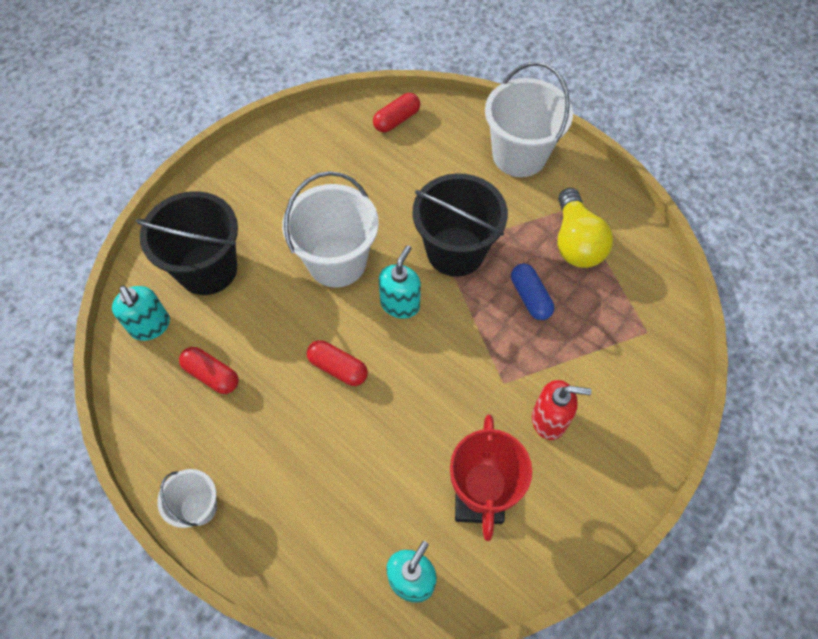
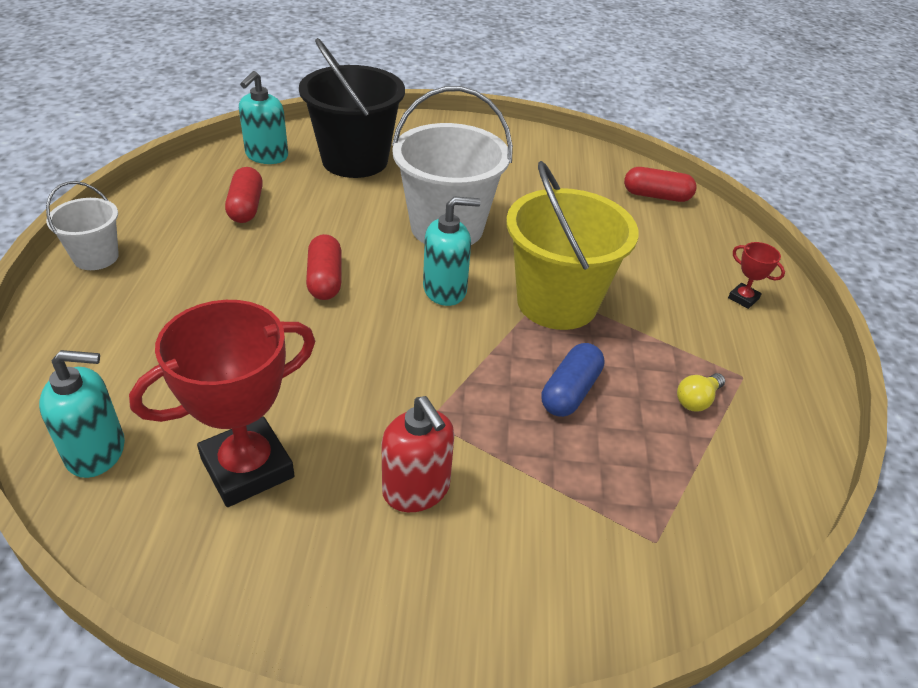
camera: 50 degrees right, 20 degrees down
black bucket [412,173,508,277] -> yellow bucket [506,161,639,330]
white bucket [485,62,573,177] -> red trophy [728,242,785,309]
yellow light bulb [558,188,613,268] -> yellow light bulb [677,373,725,412], size x0.44

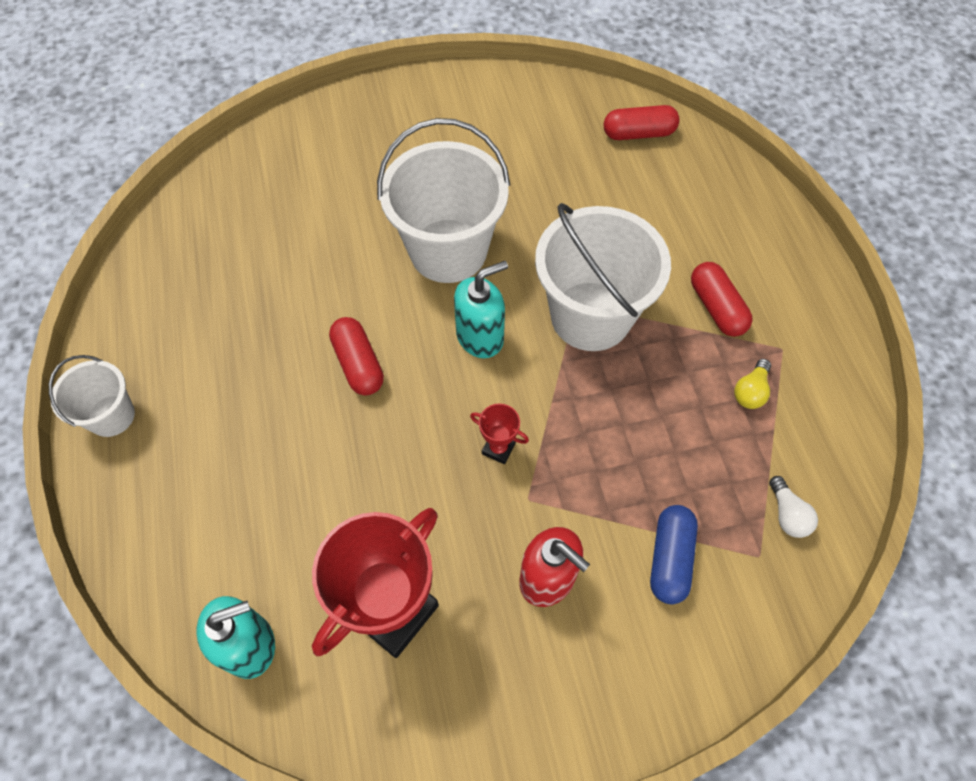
camera: 15 degrees left, 20 degrees up
red capsule [225,167,263,223] -> red capsule moved to [691,262,753,337]
turquoise soap dispenser [239,71,288,164] -> none
black bucket [299,38,405,178] -> none
yellow bucket [506,161,639,330] -> white bucket [535,203,671,351]
blue capsule [542,343,604,417] -> blue capsule moved to [650,505,698,604]
red trophy [728,242,785,309] -> red trophy moved to [470,403,529,464]
none -> white light bulb [769,476,818,538]

